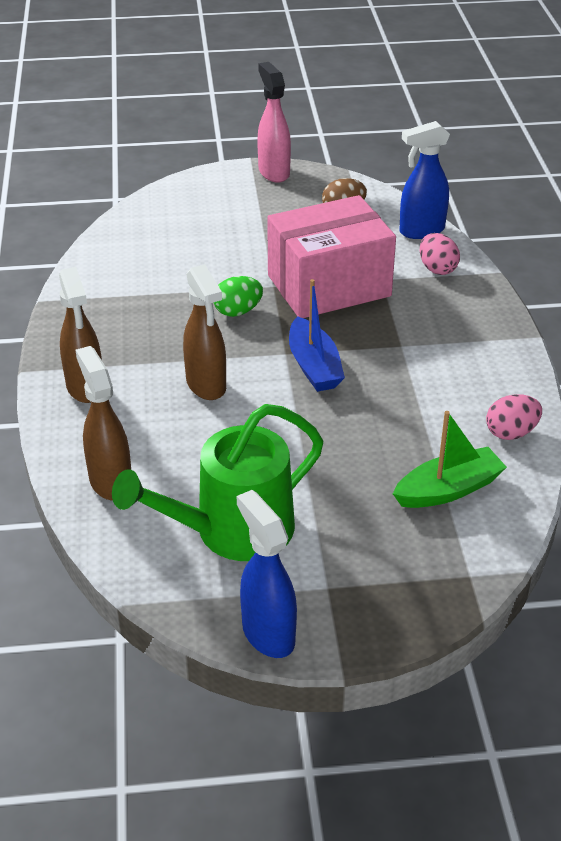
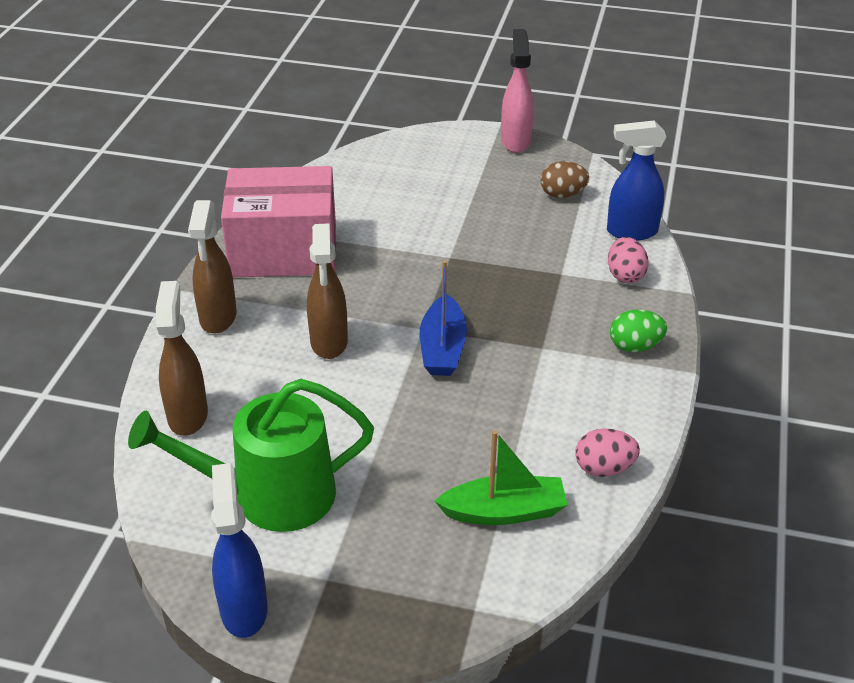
camera: 20 degrees right, 0 degrees up
green egg [214,276,263,317] -> green egg moved to [610,310,667,352]
pink box [267,195,396,318] -> pink box moved to [221,166,336,277]

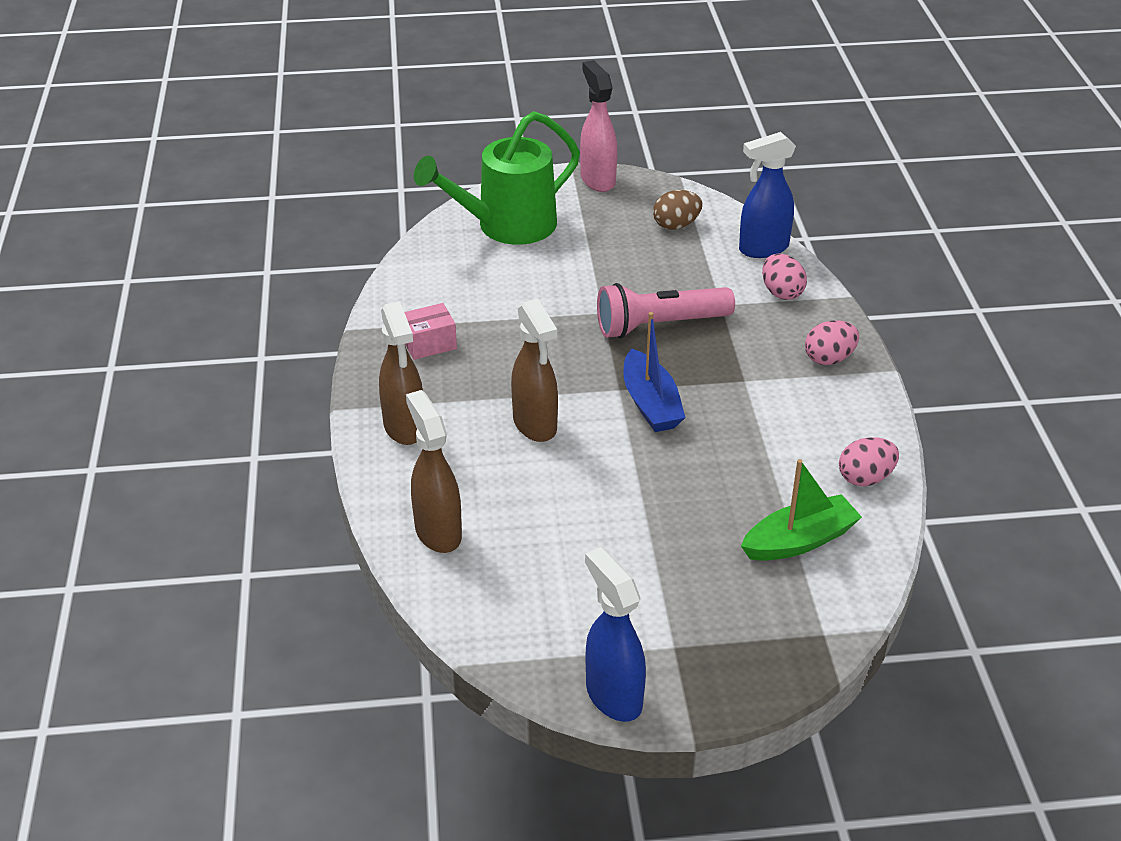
camera: 20 degrees left, 0 degrees up
green watering can [128,379,374,532] -> green watering can moved to [414,111,580,245]
pink box [221,166,336,277] -> pink box [404,303,457,360], size x0.41
green egg [610,310,667,352] -> pink egg [805,320,859,365]
none -> pink flashlight [597,283,735,339]

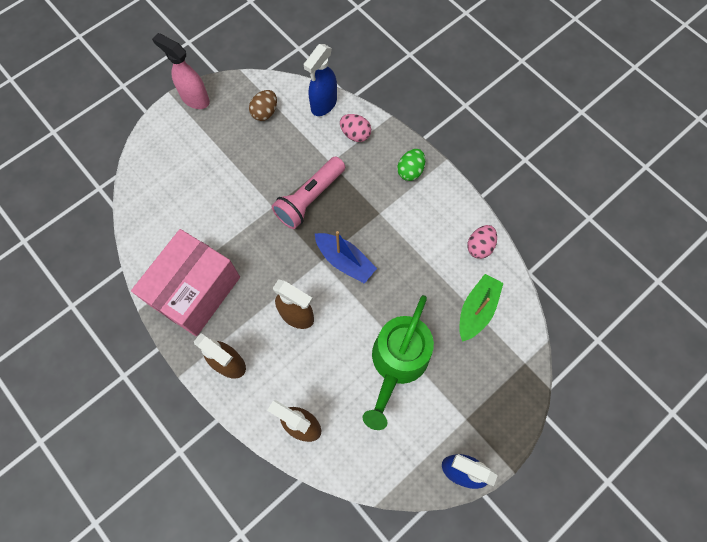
camera: 35 degrees left, 30 degrees up
pink box [404,303,457,360] -> pink box [131,229,240,336], size x2.46
green watering can [414,111,580,245] -> green watering can moved to [362,295,434,430]
pink egg [805,320,859,365] -> green egg [397,149,425,181]

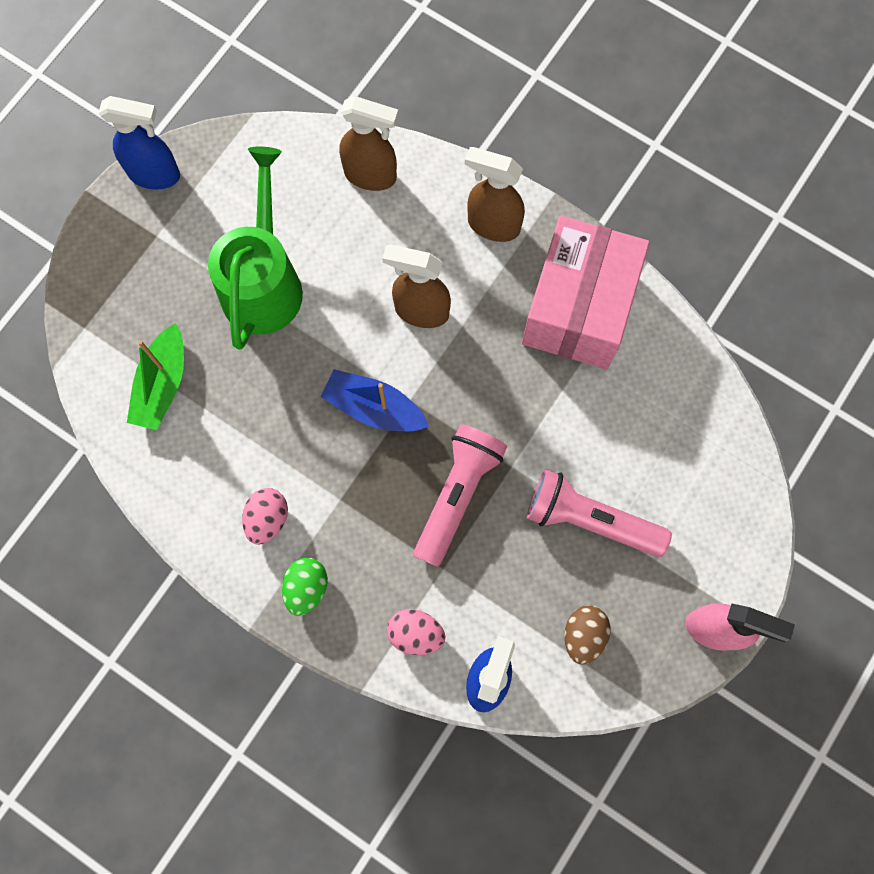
camera: 165 degrees right, 5 degrees up
pink egg [467,225,497,259] -> pink egg moved to [242,488,288,545]
none -> pink flashlight [527,469,672,557]

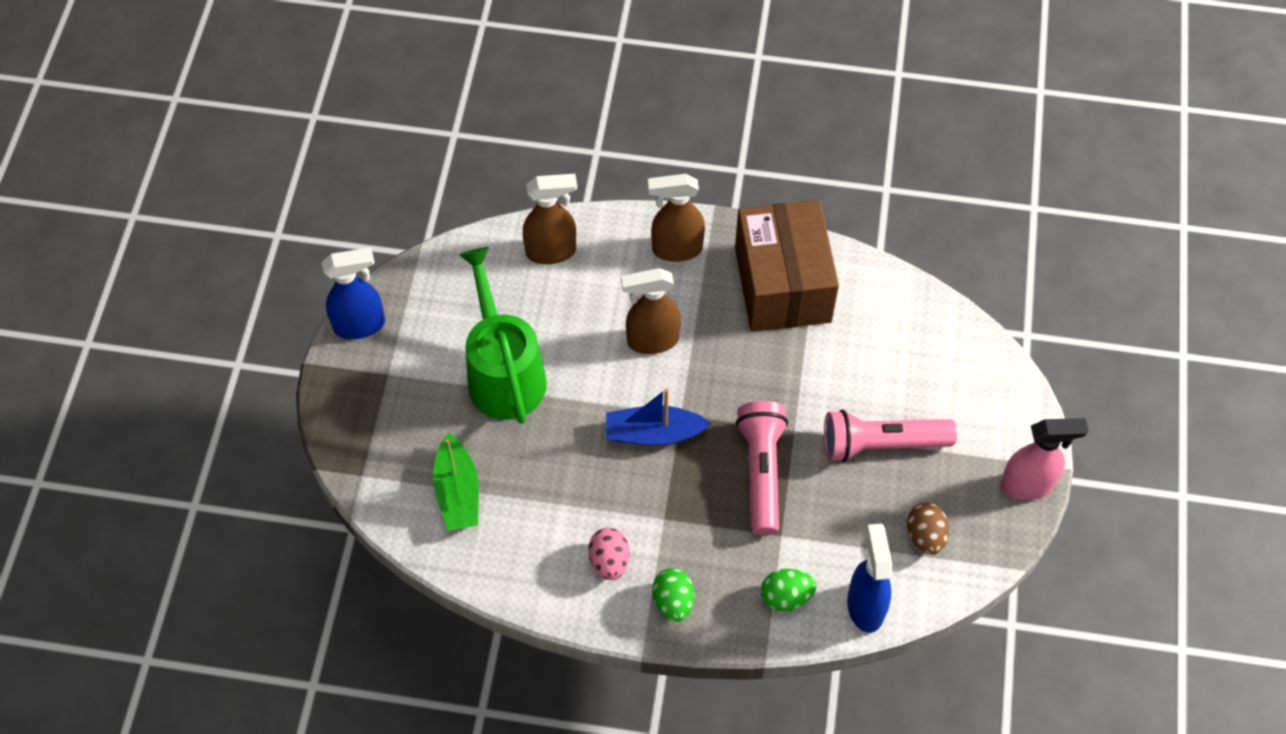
camera: 25 degrees left, 15 degrees down
pink egg [387,609,445,655] -> green egg [761,569,816,611]
pink box [522,215,650,369] -> brown box [735,200,839,332]

